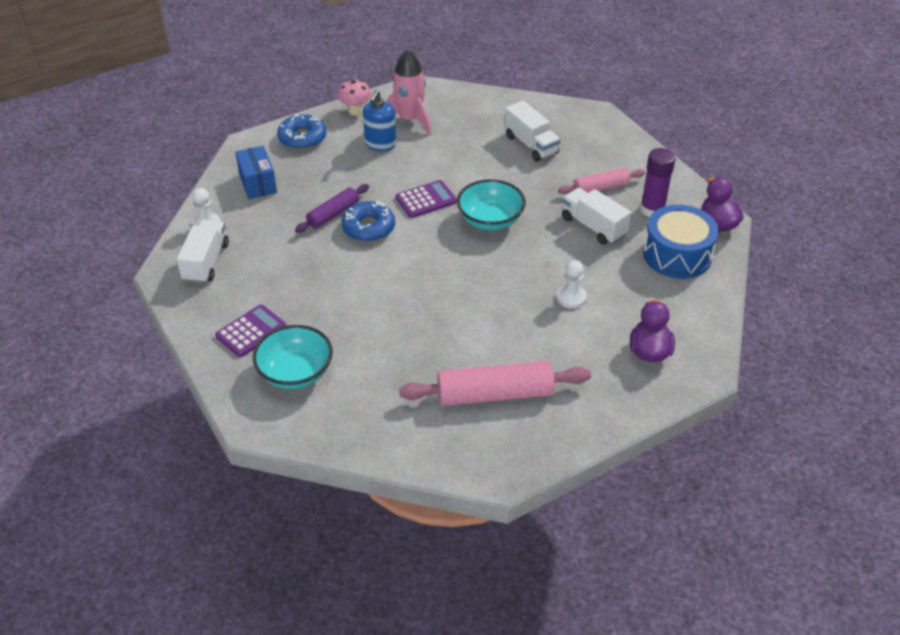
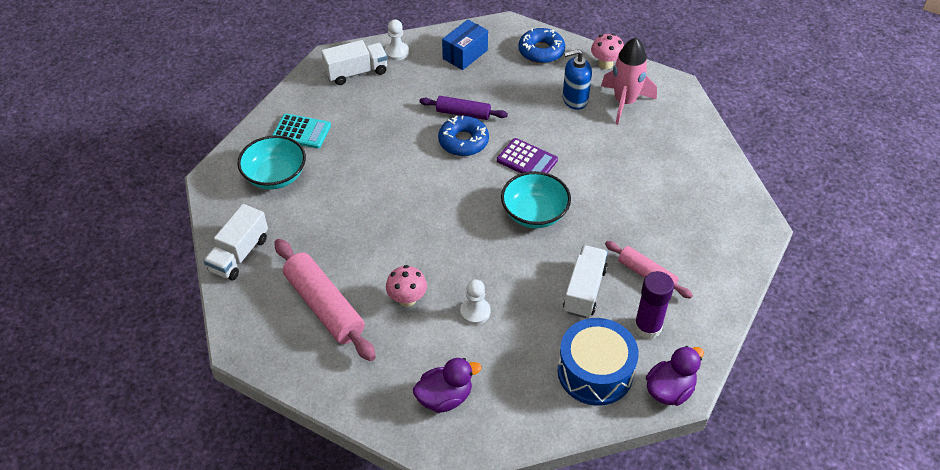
camera: 60 degrees right, 5 degrees up
purple calculator [215,304,286,357] -> turquoise calculator [273,114,331,149]
white truck [504,101,560,162] -> white truck moved to [204,204,268,281]
none -> pink mushroom [386,265,427,307]

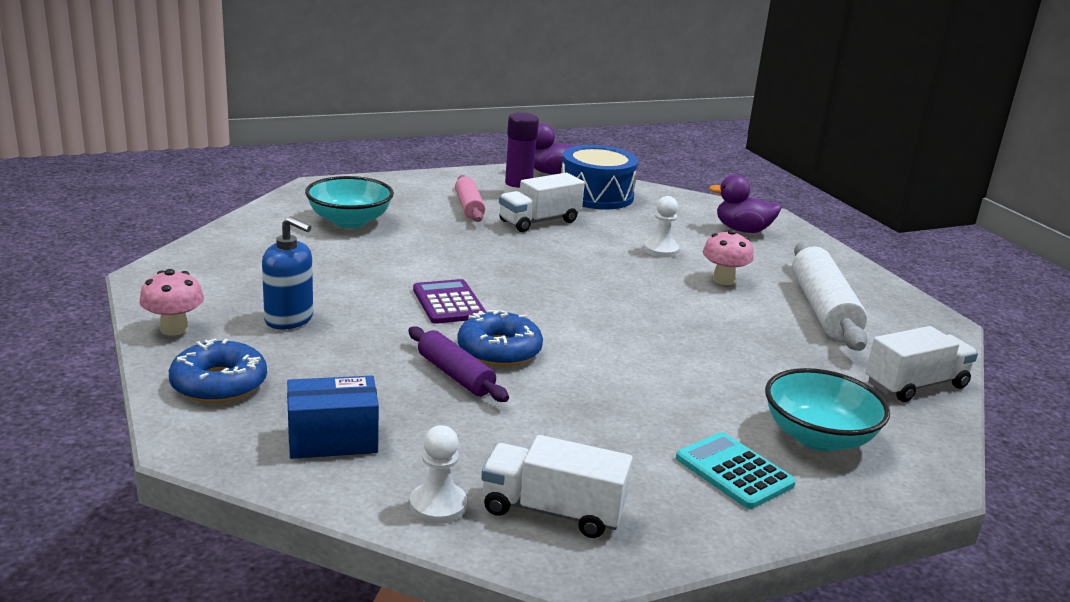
camera: 145 degrees left, 25 degrees down
pink rolling pin [274,239,376,361] -> white rolling pin [792,242,868,351]
turquoise bowl [501,171,571,228] -> turquoise bowl moved to [305,176,394,228]
pink rocket [601,37,657,125] -> none

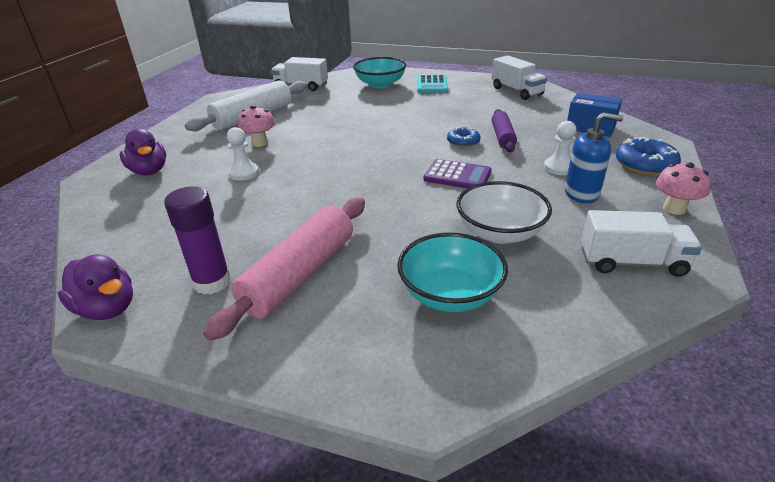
camera: 135 degrees left, 10 degrees up
blue soap dispenser [262,216,313,330] -> blue soap dispenser turned 120 degrees clockwise [565,112,623,203]
white pawn [410,425,467,524] -> white pawn moved to [544,121,577,175]
purple calculator [413,279,486,324] -> purple calculator turned 90 degrees counterclockwise [424,159,492,188]
pink rolling pin [455,175,485,222] -> pink rolling pin [203,197,365,341], size x1.68
blue donut [457,310,543,366] -> blue donut [447,127,480,147], size x0.63
white truck [499,173,585,232] -> white truck moved to [581,210,702,277]
blue drum [561,145,639,209] -> none
none -> white bowl [456,181,552,244]

